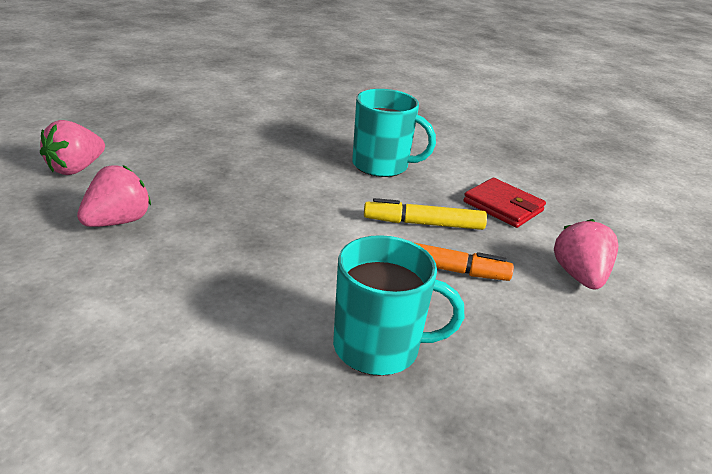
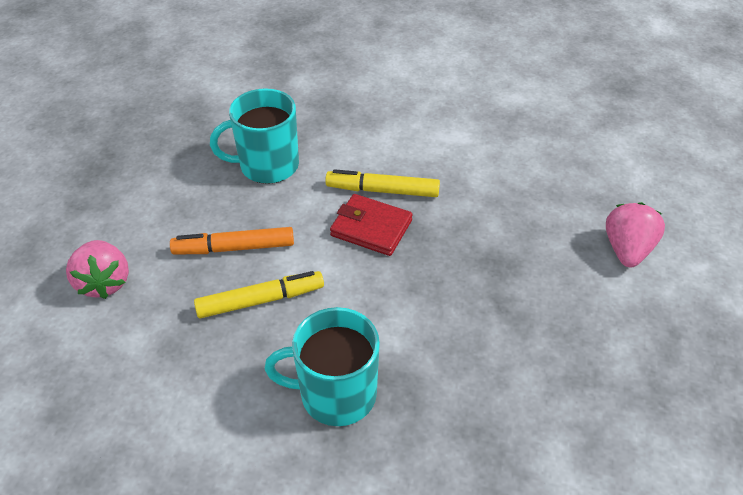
camera: 165 degrees right, 15 degrees up
pink strawberry [77,165,151,227] -> none
red wallet [463,178,546,228] -> red wallet moved to [330,194,413,256]
none -> yellow marker [325,169,440,197]

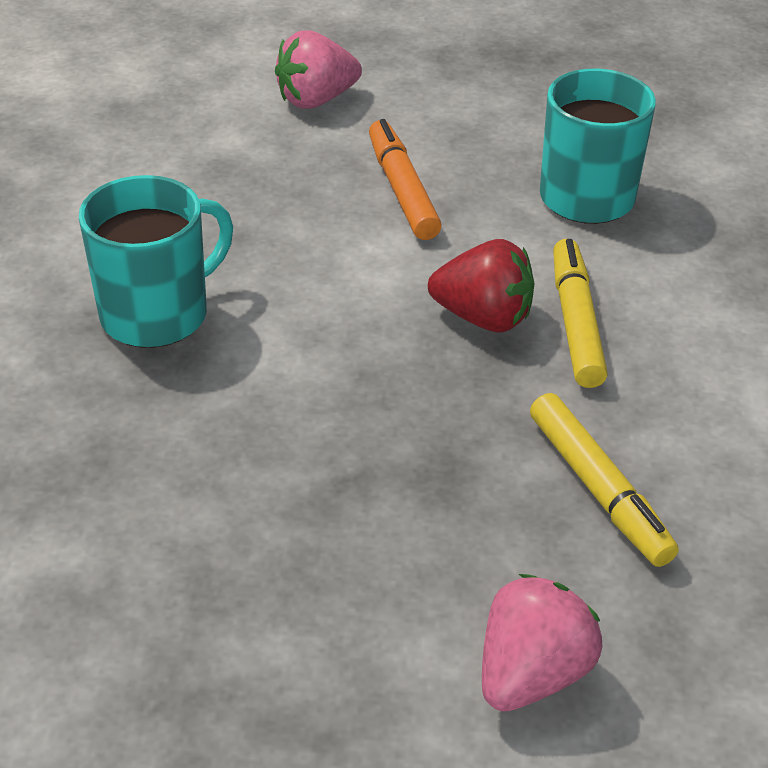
camera: 80 degrees right, 5 degrees down
yellow marker [194,271,324,319] -> yellow marker moved to [530,393,679,567]
turquoise mug [264,307,380,426] -> turquoise mug turned 60 degrees clockwise [79,175,233,348]
red wallet [330,194,413,256] -> red strawberry [428,239,534,332]
pink strawberry [606,202,665,267] -> pink strawberry turned 60 degrees counterclockwise [482,574,602,712]

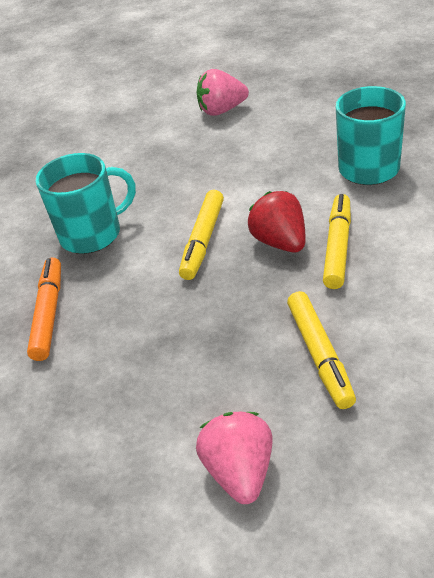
camera: 20 degrees right, 0 degrees up
orange marker [369,119,442,240] -> orange marker moved to [27,258,61,361]
red strawberry [428,239,534,332] -> red strawberry turned 150 degrees counterclockwise [248,191,306,252]
pink strawberry [482,574,602,712] -> pink strawberry turned 60 degrees counterclockwise [196,412,273,504]
none -> yellow marker [179,190,224,280]

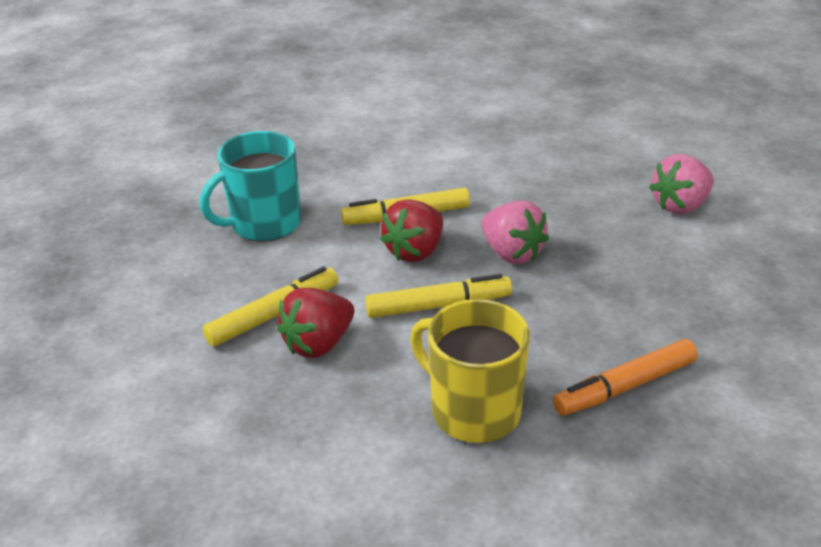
camera: 120 degrees left, 5 degrees down
turquoise mug [36,153,136,254] -> yellow mug [410,299,530,443]
pink strawberry [197,69,249,116] -> pink strawberry moved to [481,200,549,264]
yellow marker [287,291,356,409] -> yellow marker moved to [203,267,338,347]
none -> red strawberry [277,288,354,358]

